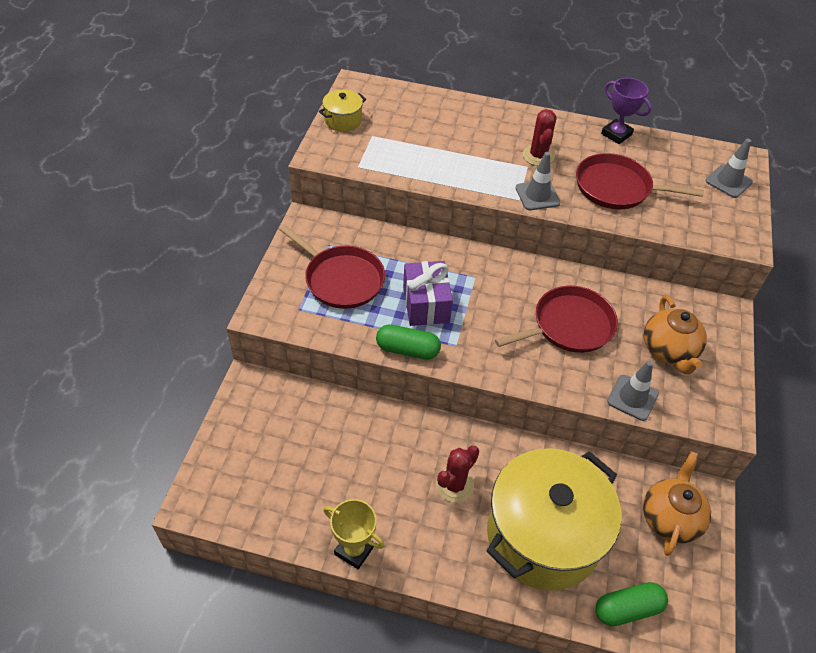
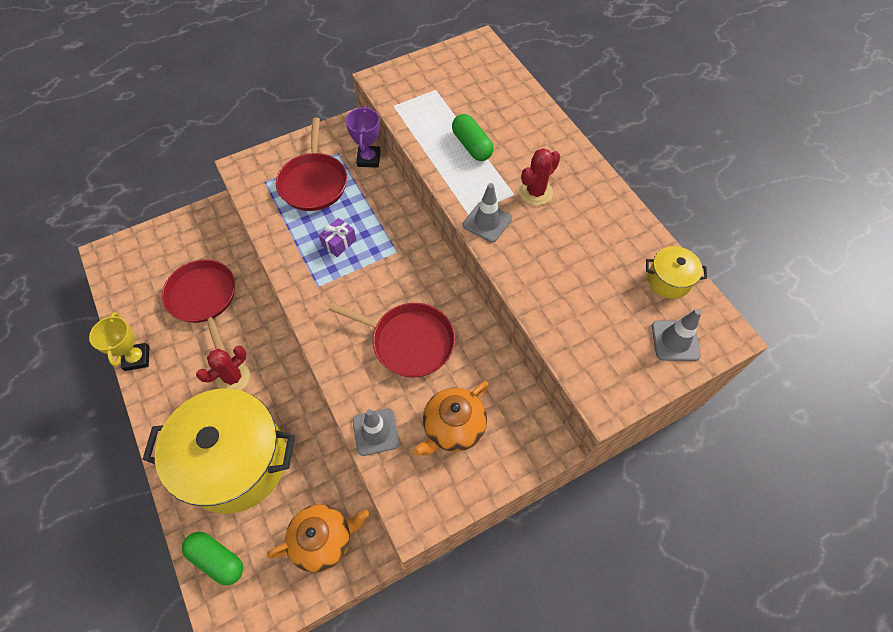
camera: 50 degrees right, 10 degrees up
yellow pot [319,90,366,132] -> yellow pot moved to [646,246,707,299]
green capsule [376,324,441,359] -> green capsule moved to [452,114,494,161]
purple gift [403,261,453,326] -> purple gift [319,218,356,257], size x0.58
red cactus [436,446,479,502] -> red cactus turned 45 degrees counterclockwise [196,346,250,390]
red pan [576,153,704,209] -> red pan moved to [162,259,235,351]
purple trophy [601,78,651,144] -> purple trophy moved to [346,106,381,168]

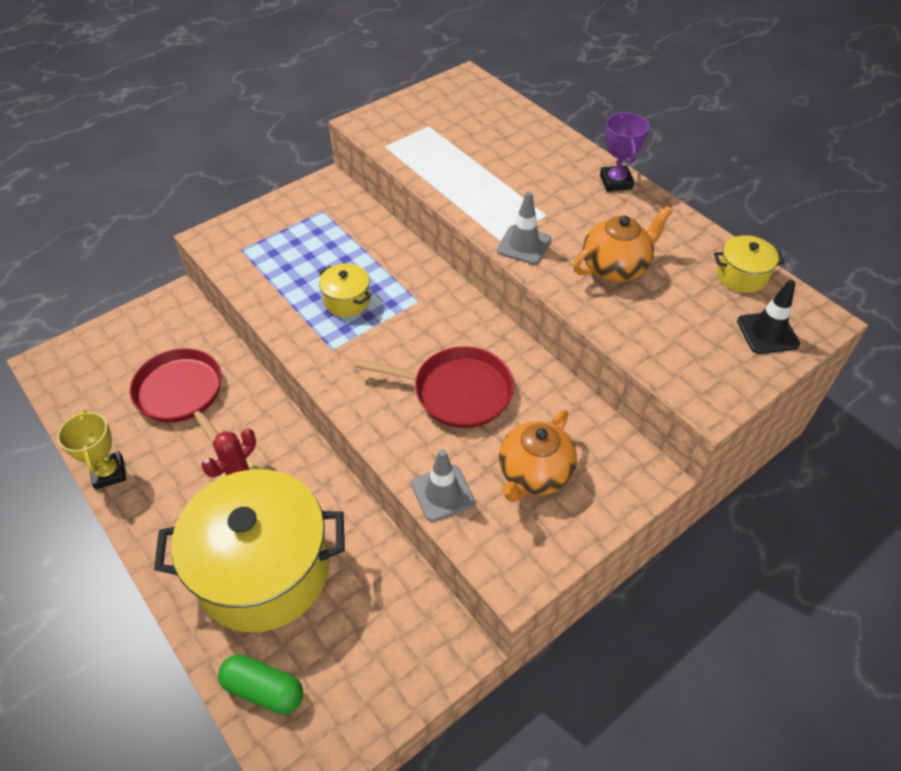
camera: 10 degrees left, 10 degrees down
orange teapot [267,504,370,572] -> orange teapot moved to [573,206,673,282]
red pan [276,118,347,211] -> none
purple gift [319,218,356,257] -> yellow pot [319,263,371,317]
purple trophy [346,106,381,168] -> purple trophy moved to [600,112,649,191]
green capsule [452,114,494,161] -> none
red cactus [519,148,560,206] -> none
grey traffic cone [652,309,702,361] -> black traffic cone [737,280,800,354]

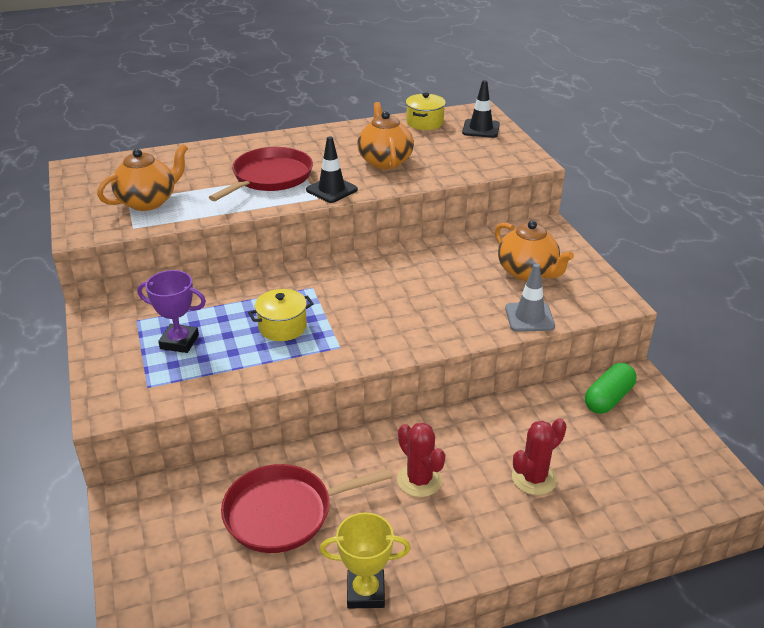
camera: 70 degrees left, 15 degrees down
yellow pot [154,469,345,632] -> red cactus [512,418,567,495]
green capsule [218,654,303,715] -> green capsule moved to [585,363,637,414]
red pan [355,346,514,428] -> red pan moved to [209,147,313,201]
grey traffic cone [497,191,551,264] -> black traffic cone [306,136,358,203]
purple trophy [600,112,649,191] -> purple trophy moved to [137,270,206,353]
none -> orange teapot [97,144,188,211]

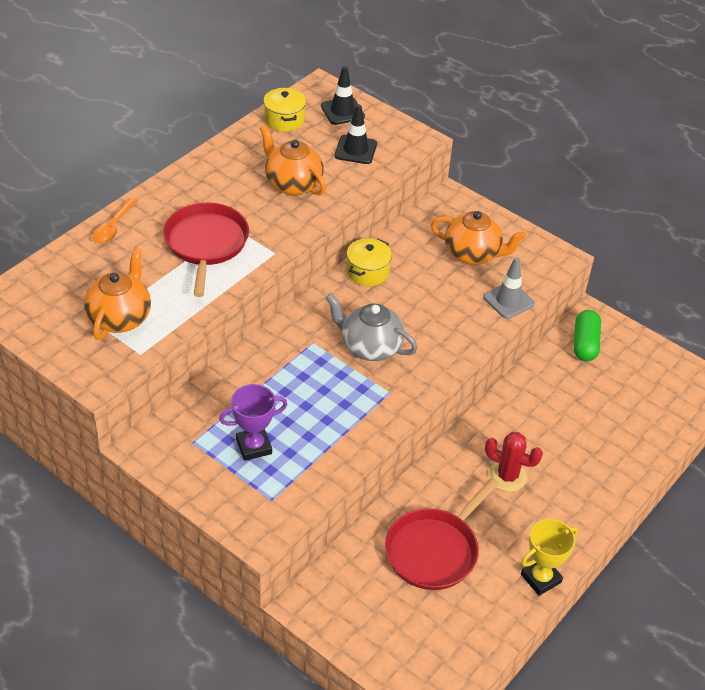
camera: 35 degrees left, 10 degrees up
yellow pot [248,289,314,341] -> yellow pot moved to [347,238,392,286]
black traffic cone [306,136,358,203] -> black traffic cone moved to [335,104,377,164]
red cactus [512,418,567,495] -> none
none -> orange spoon [93,198,137,244]
none -> grey teapot [326,293,418,361]

